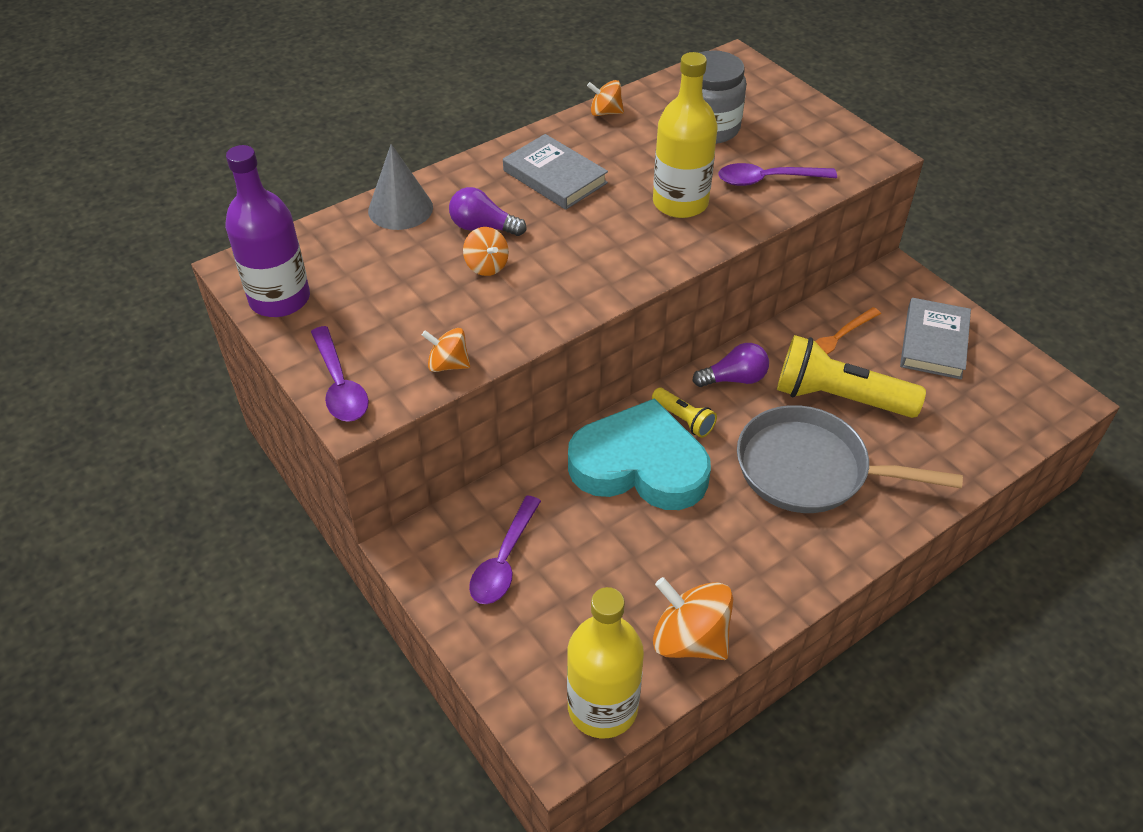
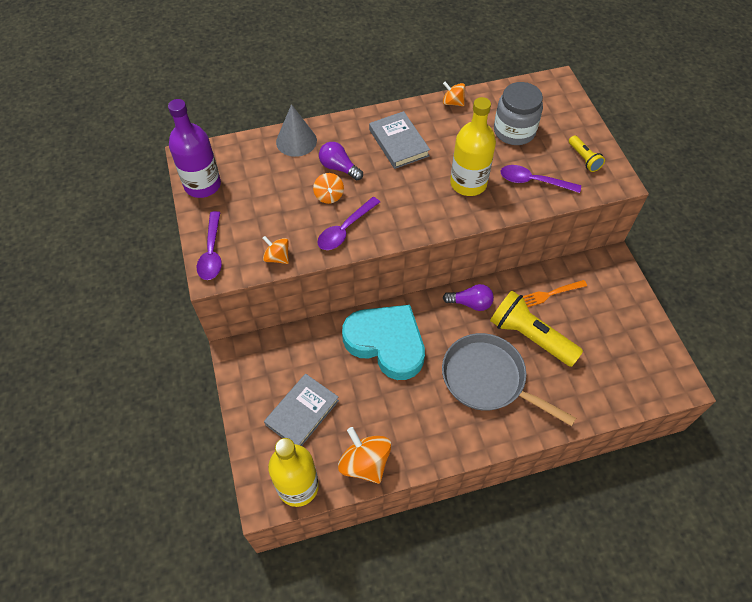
camera: 20 degrees right, 10 degrees up
purple spoon [469,496,541,604] -> purple spoon moved to [317,197,380,250]
yellow flashlight [652,388,717,438] -> yellow flashlight moved to [569,135,605,172]
grey book [900,298,971,379] -> grey book moved to [264,374,339,446]

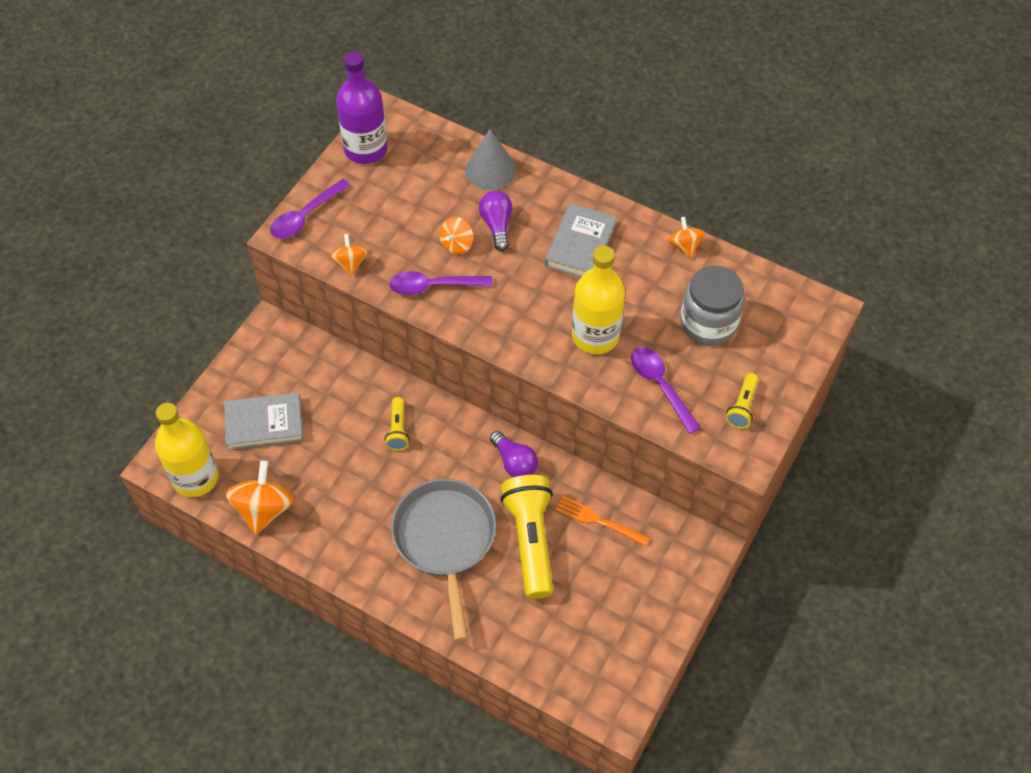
camera: 45 degrees right, 0 degrees up
turquoise heart [342,305,425,380] -> yellow flashlight [385,397,410,451]

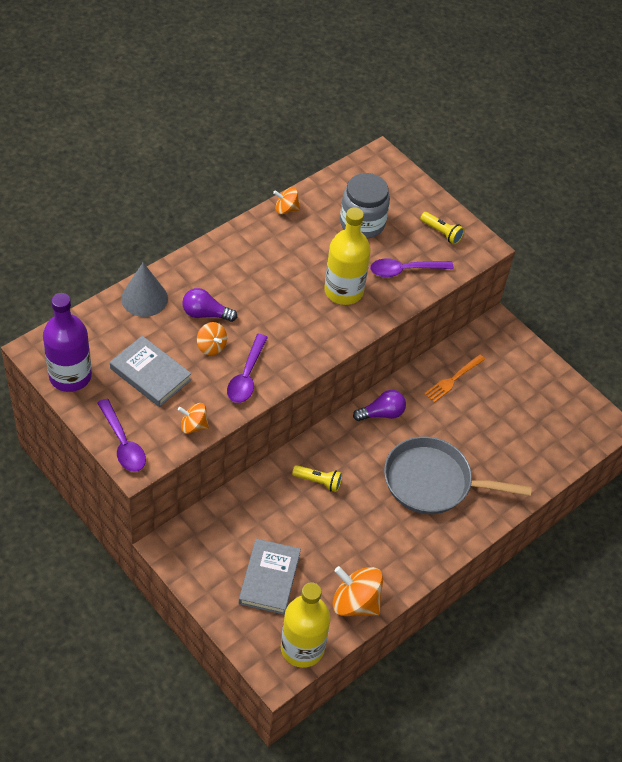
camera: 75 degrees left, 5 degrees down
yellow flashlight [500,475,553,599] -> none
grey book [545,203,617,277] -> grey book moved to [110,336,191,407]

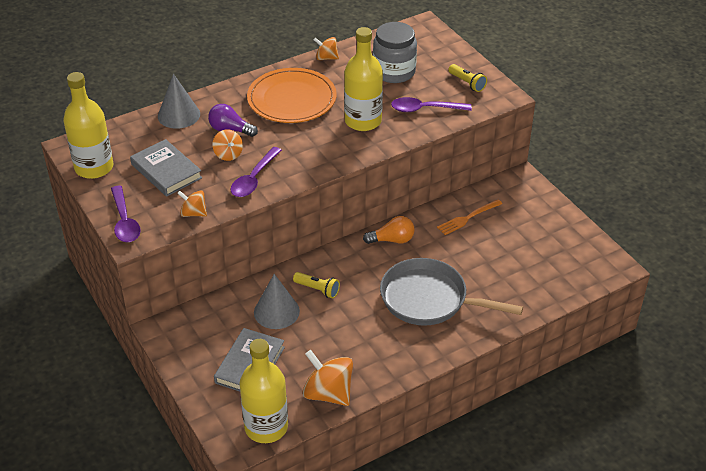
camera: 15 degrees right, 10 degrees down
purple bottle [43,293,92,392] -> yellow bottle [63,72,113,179]
purple light bulb [353,390,406,421] -> orange light bulb [363,216,415,244]
none -> orange plate [247,68,337,123]
none -> grey cone [254,274,300,329]

